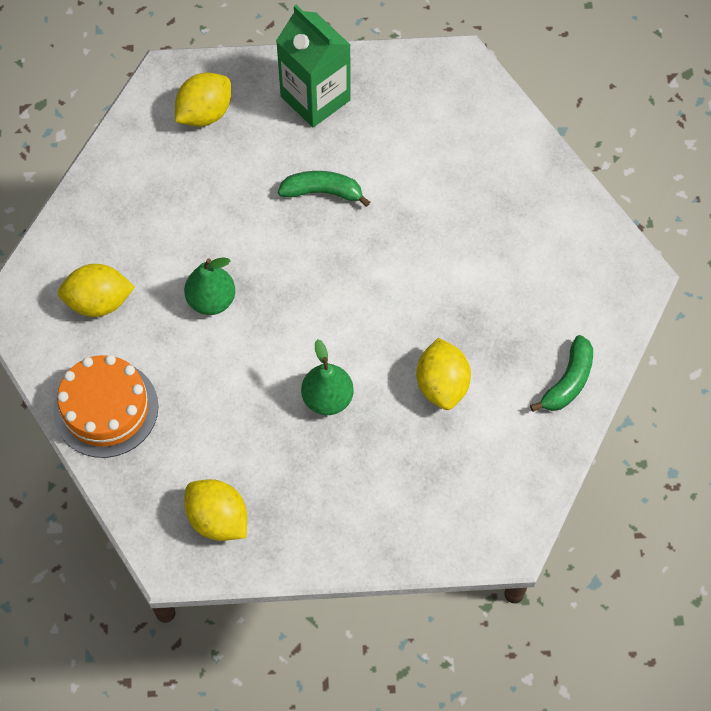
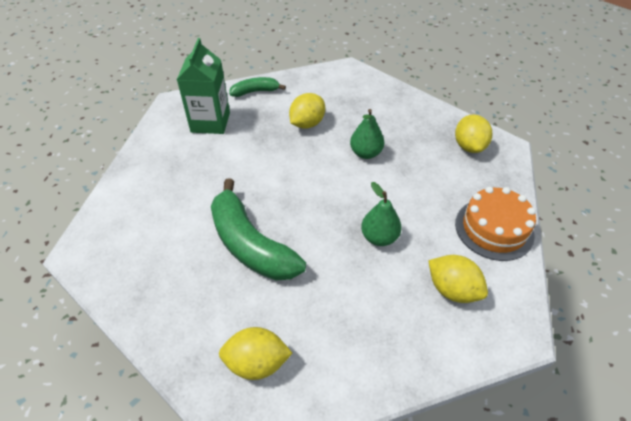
camera: 135 degrees left, 15 degrees down
green carton [276,5,351,127] -> green carton moved to [177,38,230,134]
green banana [278,171,370,207] -> green banana [211,179,306,280], size x1.91

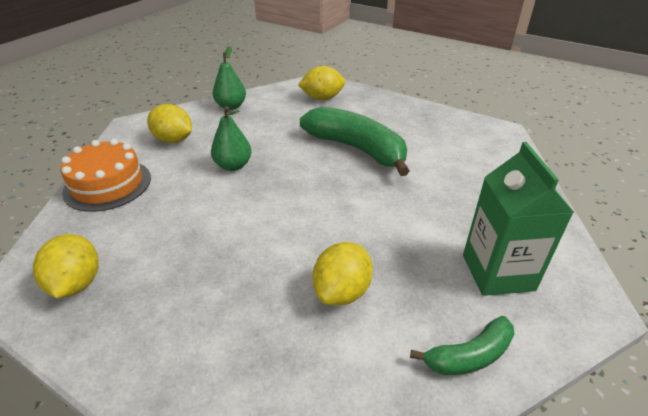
camera: 170 degrees right, 10 degrees down
green pear [350,109,384,159] -> green pear moved to [213,46,246,110]

